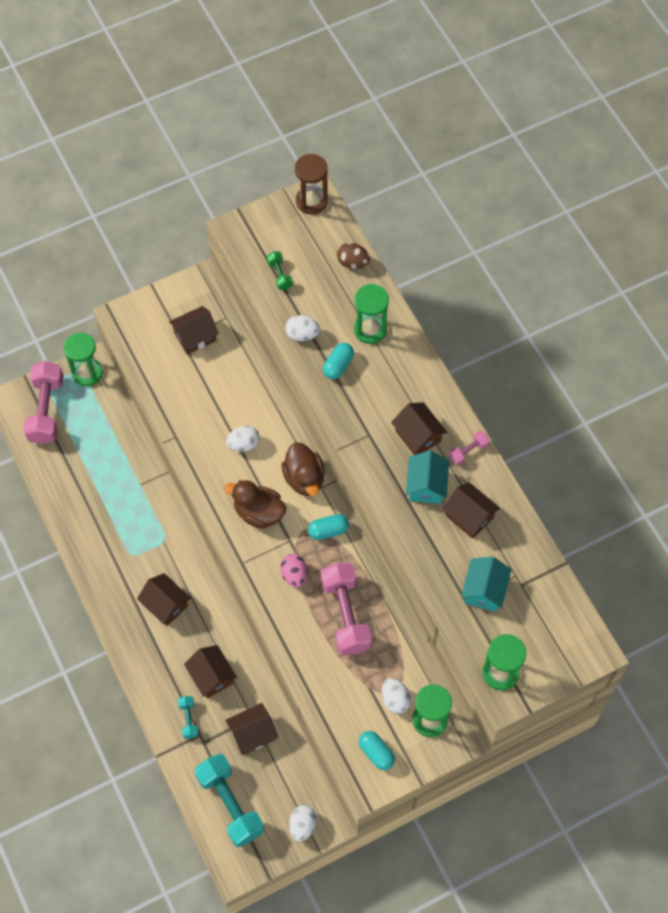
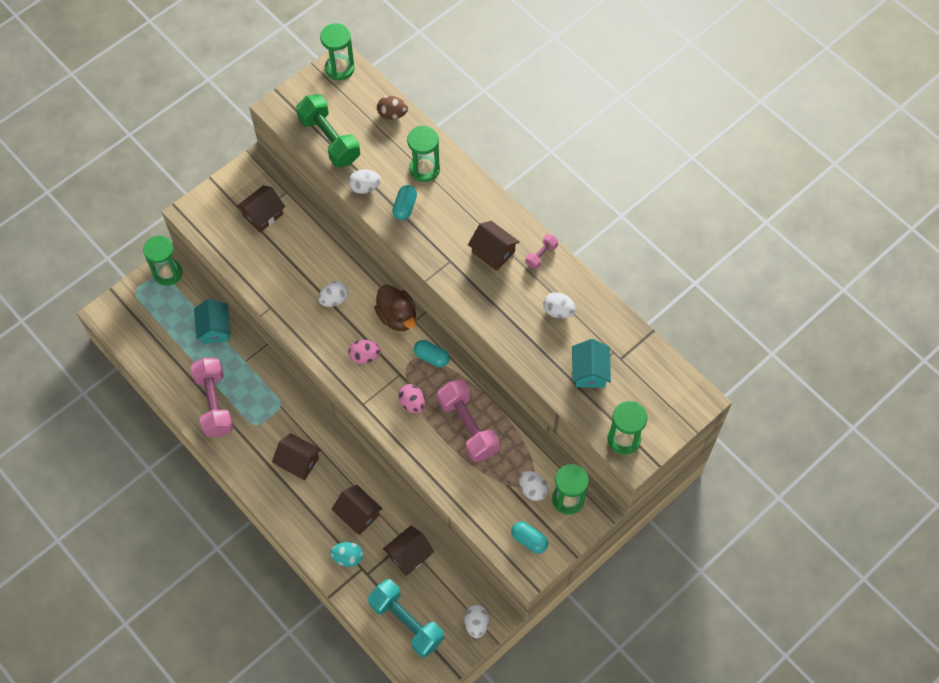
camera: 15 degrees left, 0 degrees up
pink dumbbell [23,361,64,444] -> pink dumbbell moved to [191,358,233,437]
turquoise dumbbell [178,696,199,739] -> turquoise egg [330,542,363,567]
brown duck [224,480,286,529] -> pink egg [348,340,381,364]
green dumbbell [267,251,292,290] -> green dumbbell [296,94,360,167], size x2.14
brown hourglass [295,154,328,214] -> green hourglass [320,23,355,80]
turquoise capsule [308,514,349,540] -> turquoise capsule turned 60 degrees clockwise [414,340,450,367]
turquoise house [406,450,449,504] -> turquoise house moved to [194,299,231,344]
brown house [442,482,500,539] -> white egg [543,292,576,318]

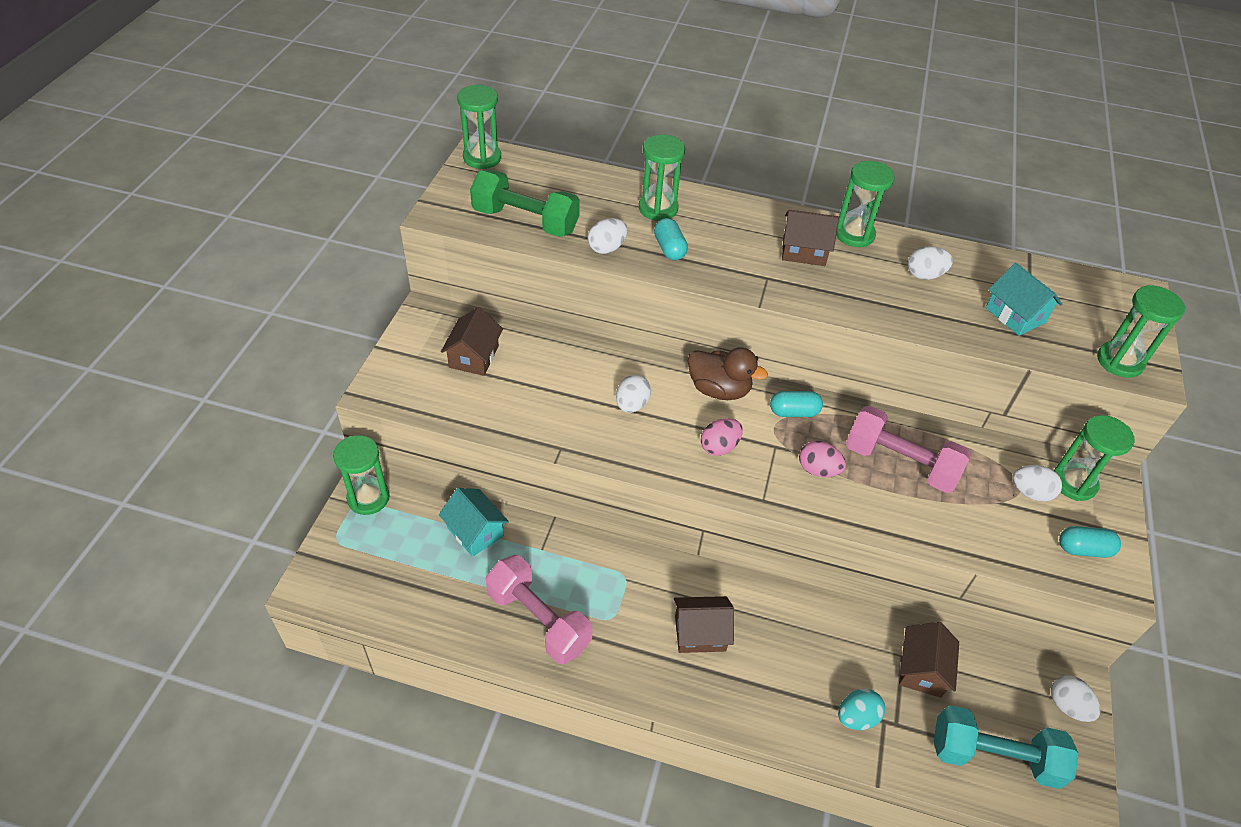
camera: 35 degrees left, 15 degrees down
brown house [331,485,382,535] -> none
brown egg [377,96,408,120] -> none
pink dumbbell [526,234,558,269] -> green hourglass [836,161,895,247]

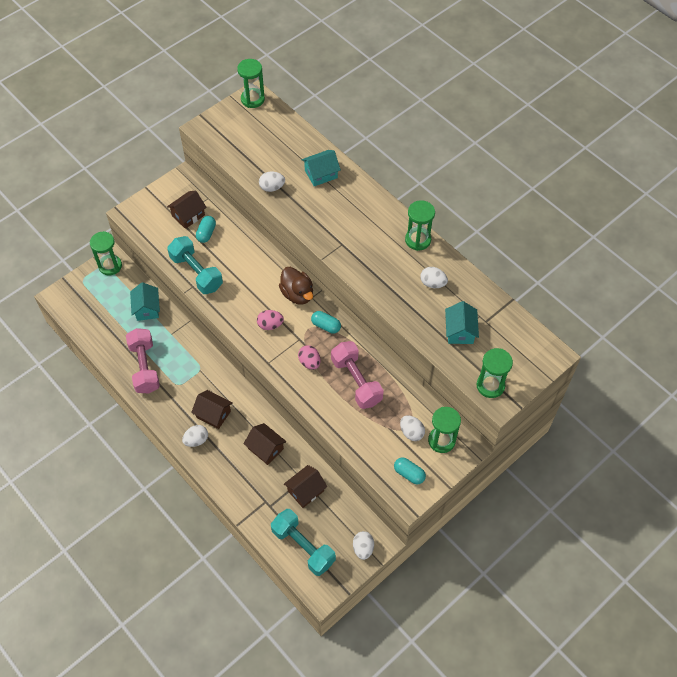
camera: 35 degrees right, 10 degrees up
green dumbbell [470,169,580,237] -> none
white egg [616,375,651,413] -> white egg moved to [182,425,208,447]
green hourglass [639,134,685,221] -> turquoise house [302,150,341,186]
turquoise capsule [654,218,688,260] -> turquoise capsule moved to [196,216,216,243]
brown house [782,210,839,266] -> brown house moved to [244,423,287,465]
turquoise egg [838,689,885,730] -> none
none -> turquoise dumbbell [167,236,223,294]

